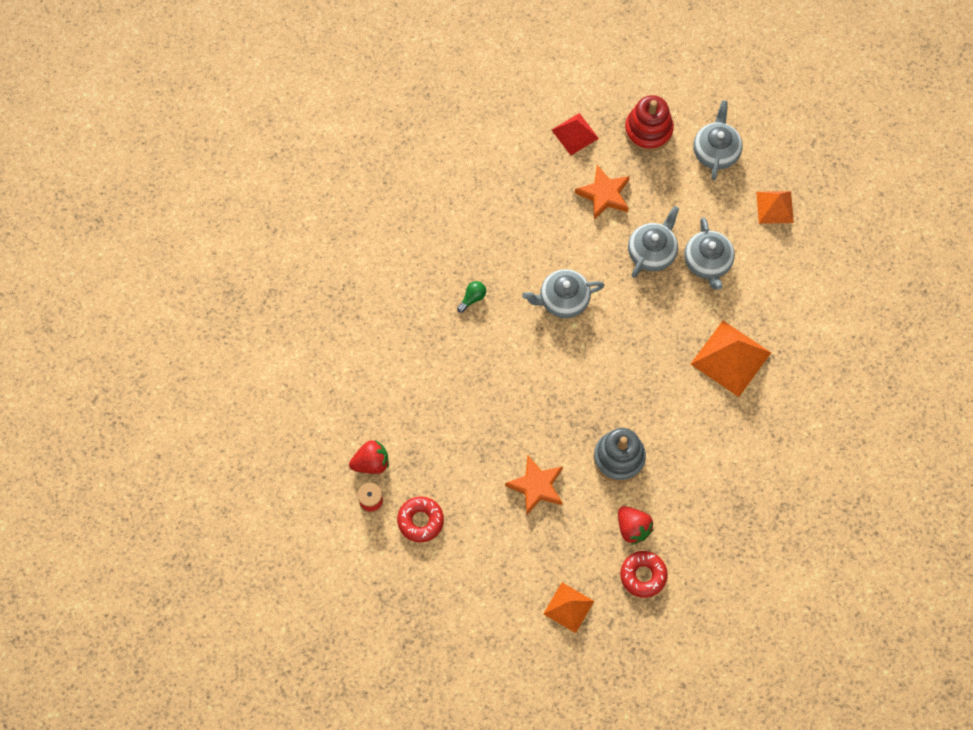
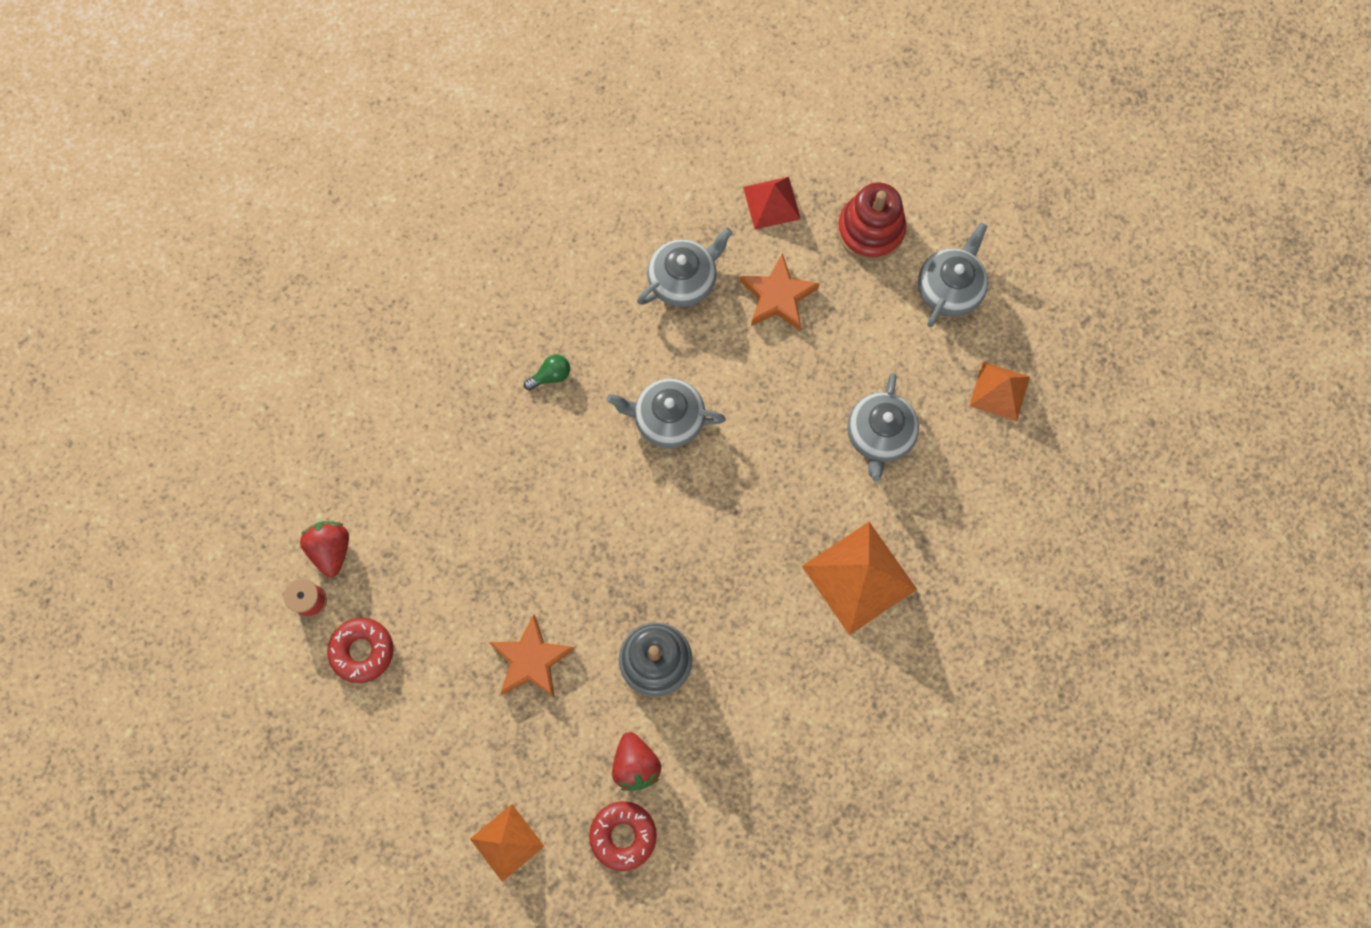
camera: 20 degrees right, 5 degrees up
red strawberry [349,440,389,474] -> red strawberry turned 105 degrees counterclockwise [300,521,349,577]
grey teapot [628,206,679,278] -> grey teapot moved to [637,228,732,307]

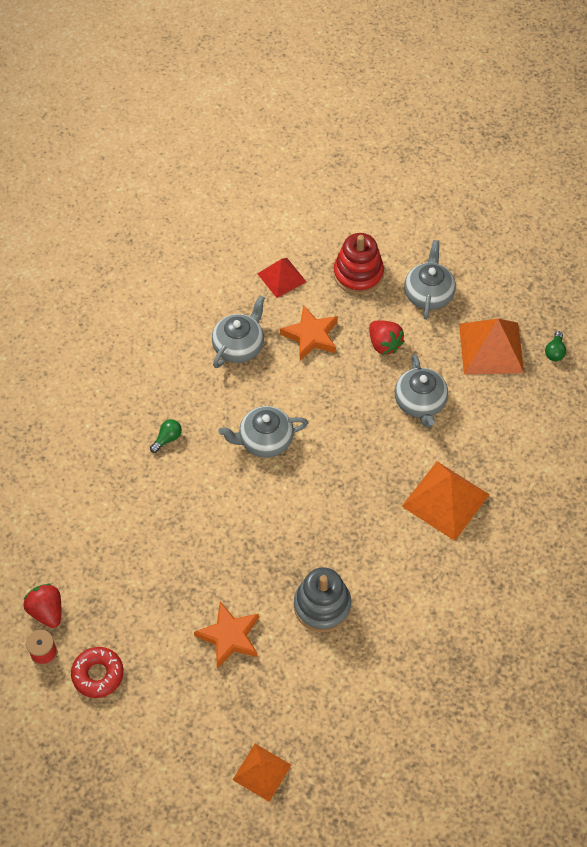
camera: 20 degrees left, 15 degrees down
red donut [589,801,657,871] -> none
red strawberry [612,732,661,791] -> red strawberry moved to [369,321,405,355]
orange pyramid [969,362,1030,421] -> orange pyramid [459,319,524,374], size x1.63
none -> green light bulb [545,331,566,361]

